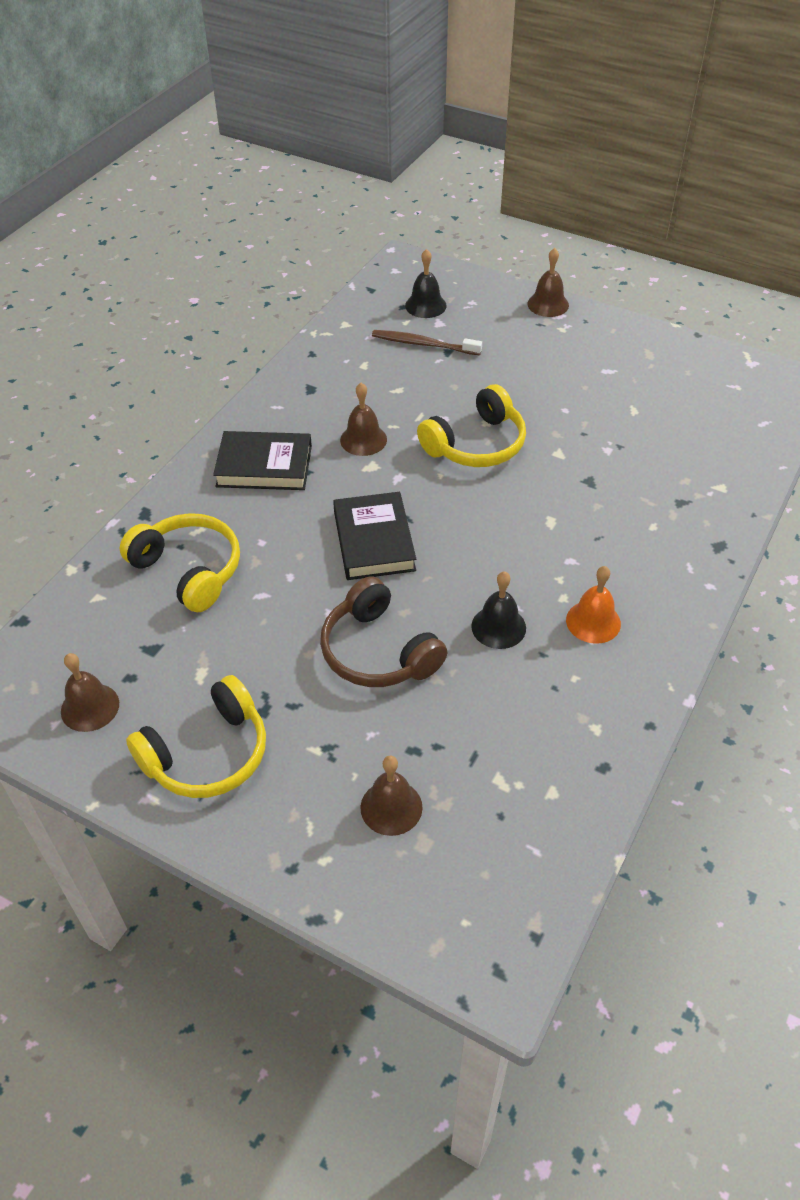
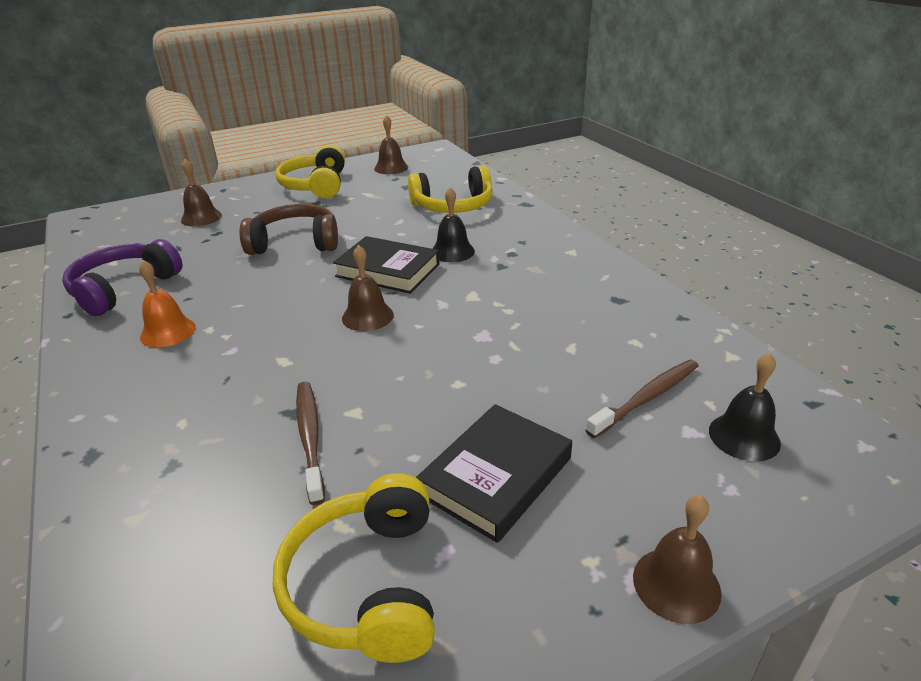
camera: 125 degrees right, 15 degrees down
black book [213,431,312,490] -> black book moved to [416,404,572,543]
brown bell [340,383,387,456] -> brown bell moved to [342,245,394,331]
yellow headphones [417,384,526,467] -> yellow headphones moved to [273,473,435,663]
black bell [471,571,526,649] -> black bell moved to [432,187,475,262]
none -> purple headphones [62,239,182,316]
none -> brown toothbrush [296,382,325,505]

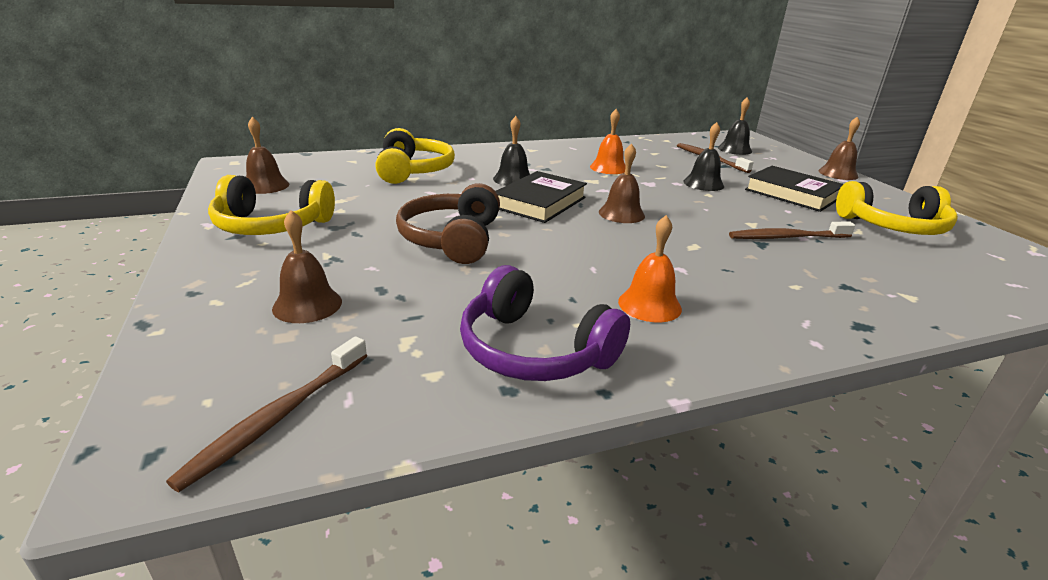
camera: 85 degrees left, 5 degrees down
none -> brown toothbrush [166,336,367,492]
none -> orange bell [590,109,626,174]
none -> black bell [683,122,724,191]

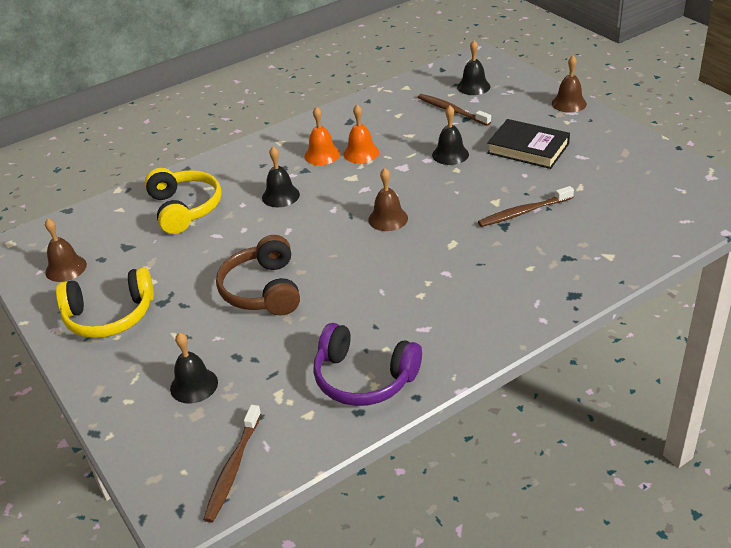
camera: 10 degrees left, 10 degrees up
brown bell [272,210,342,323] -> black bell [170,332,218,404]
black book [495,171,587,223] -> none
orange bell [618,215,682,322] -> orange bell moved to [304,106,340,165]
yellow headphones [836,181,958,235] -> none

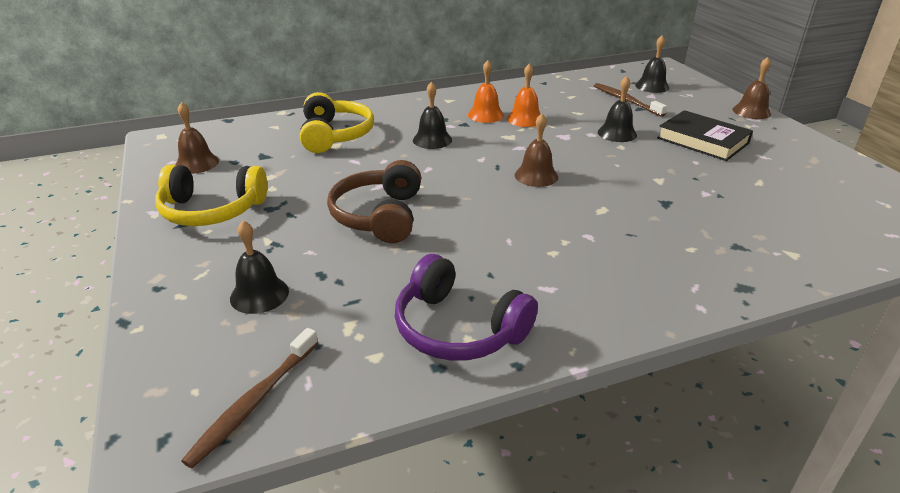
camera: 10 degrees right, 5 degrees down
brown toothbrush [478,186,574,227] -> none

